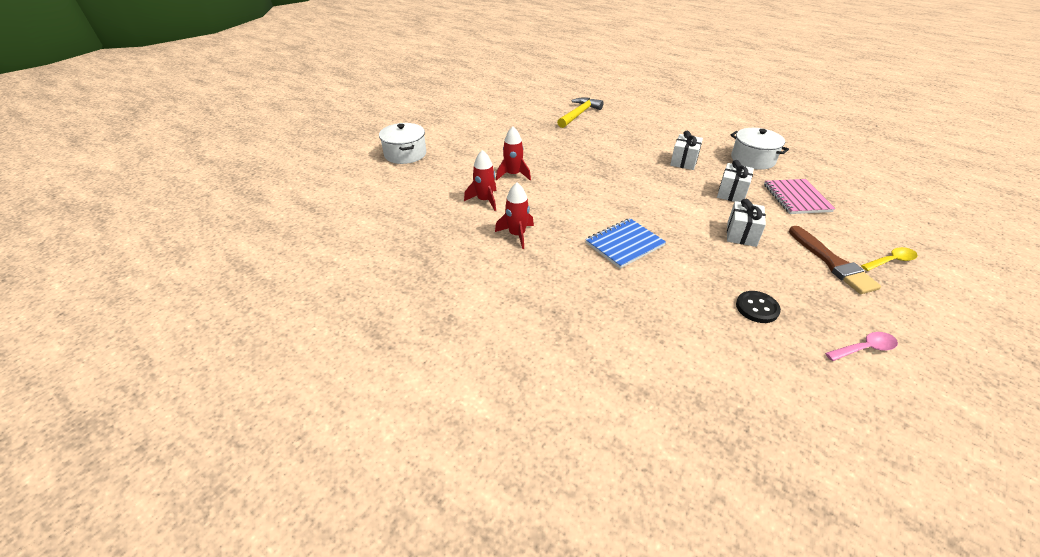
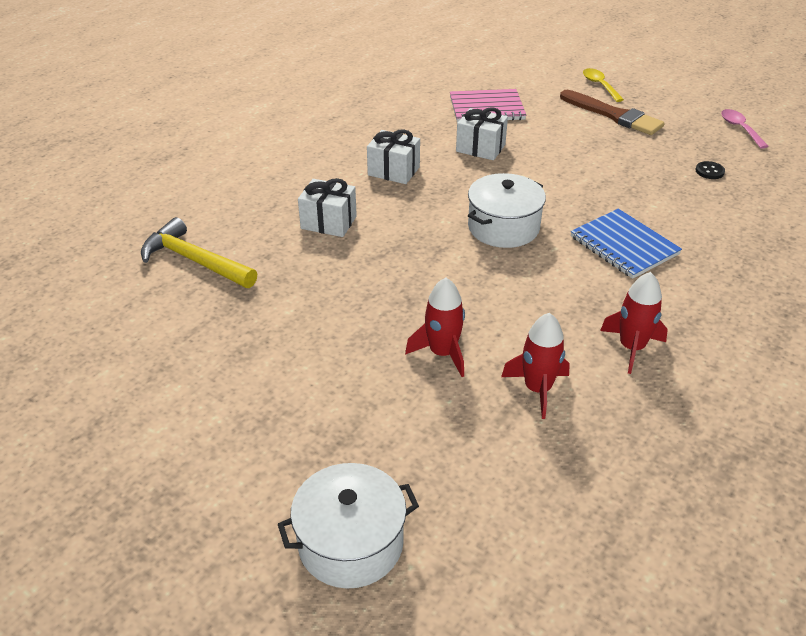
camera: 90 degrees left, 0 degrees up
white gift [727,199,766,247] -> white gift moved to [298,178,357,237]
white pot [731,128,789,170] -> white pot moved to [468,173,546,248]
black button [736,291,781,323] -> black button [696,161,725,179], size x0.65
brown brush [789,226,881,294] -> brown brush turned 60 degrees clockwise [560,90,665,135]

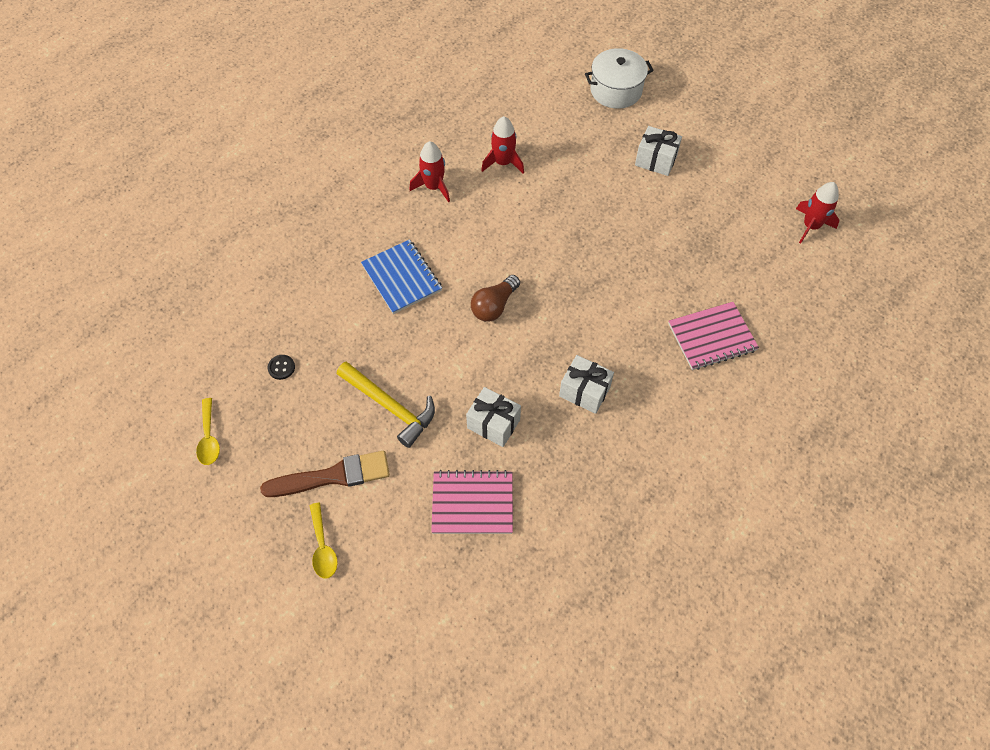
camera: 175 degrees left, 20 degrees up
yellow hammer [141,217,258,288] -> yellow hammer moved to [337,362,435,448]
white gift [298,178,357,237] -> white gift moved to [635,126,682,176]
red rocket [405,277,465,377] -> red rocket moved to [796,182,839,243]
white pot [468,173,546,248] -> brown light bulb [471,275,520,322]
brown brush [560,90,665,135] -> brown brush turned 120 degrees clockwise [260,451,390,497]
pink spoon [721,109,769,149] -> yellow spoon [196,398,220,465]
none -> pink notebook [668,302,759,370]

